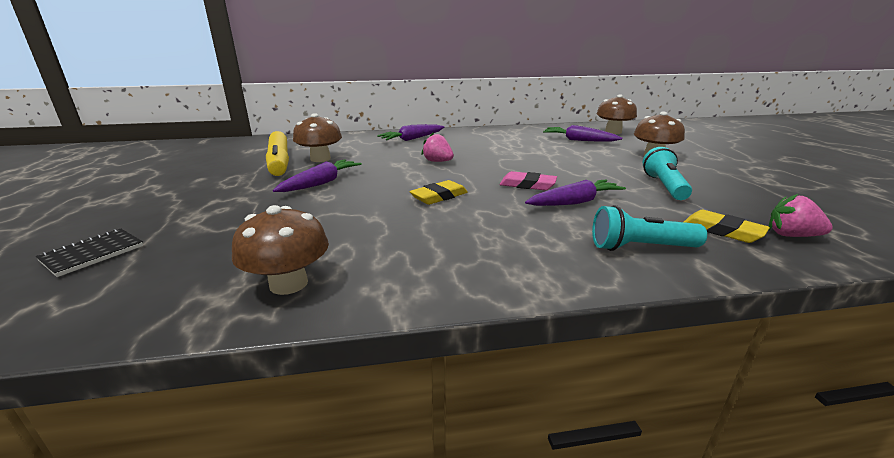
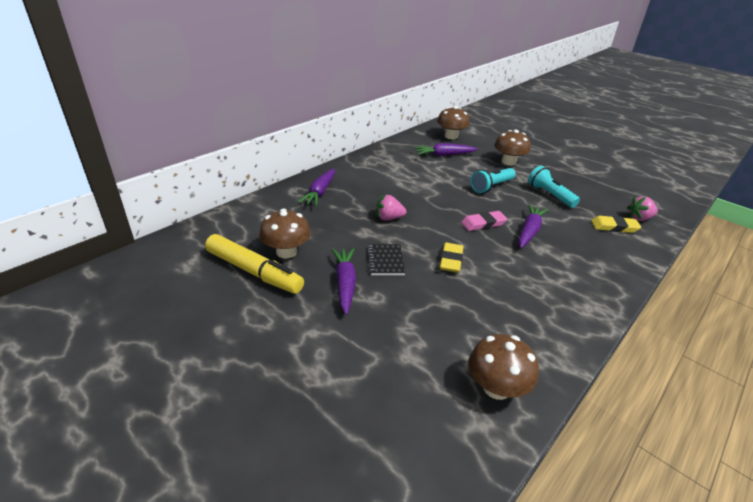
camera: 40 degrees left, 10 degrees up
black notebook [36,229,143,277] -> black notebook moved to [368,244,405,275]
turquoise flashlight [592,205,707,251] -> turquoise flashlight moved to [470,168,516,193]

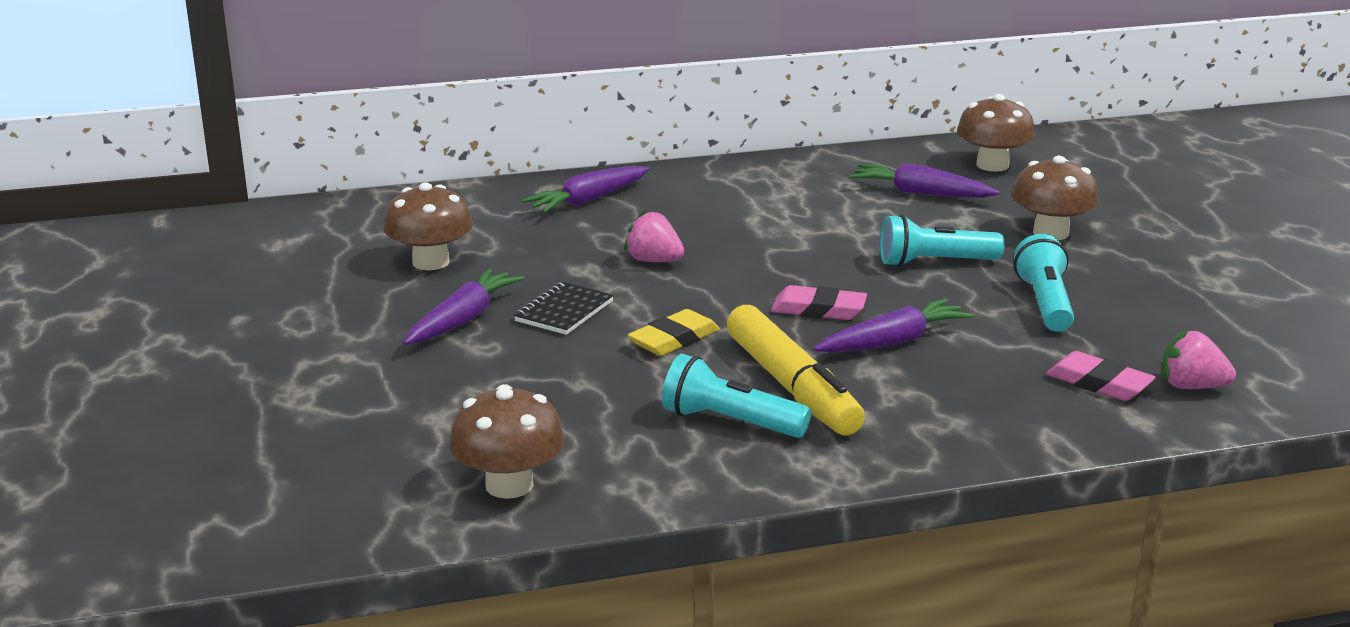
camera: 35 degrees right, 10 degrees down
yellow marker [205,234,304,294] -> yellow marker moved to [727,305,865,436]
yellow eraser [591,216,641,233] -> pink eraser [1046,351,1156,401]
none -> turquoise flashlight [662,353,811,438]

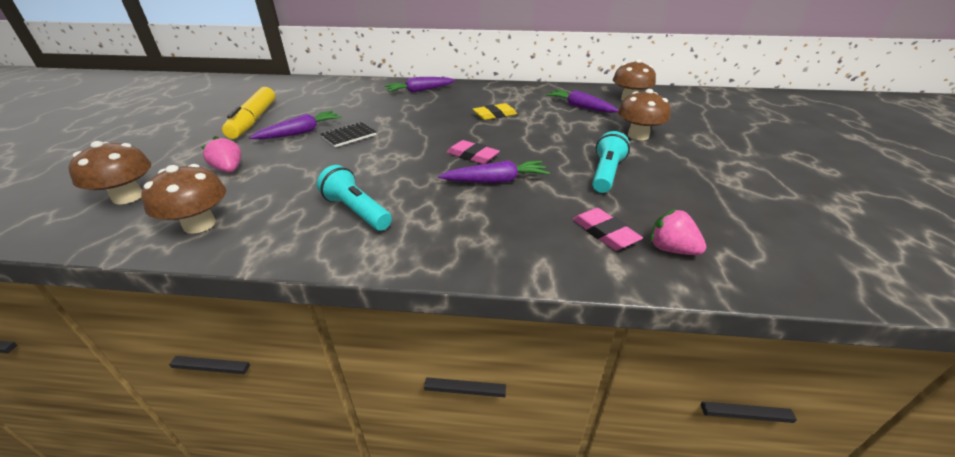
camera: 20 degrees right, 10 degrees up
brown mushroom [384,182,473,270] -> brown mushroom moved to [68,141,152,204]
pink strawberry [624,209,684,262] -> pink strawberry moved to [201,136,241,172]
yellow eraser [628,309,720,356] -> yellow eraser moved to [473,103,517,120]
yellow marker [727,305,865,436] -> yellow marker moved to [222,87,276,139]
turquoise flashlight [880,214,1005,267] -> none

